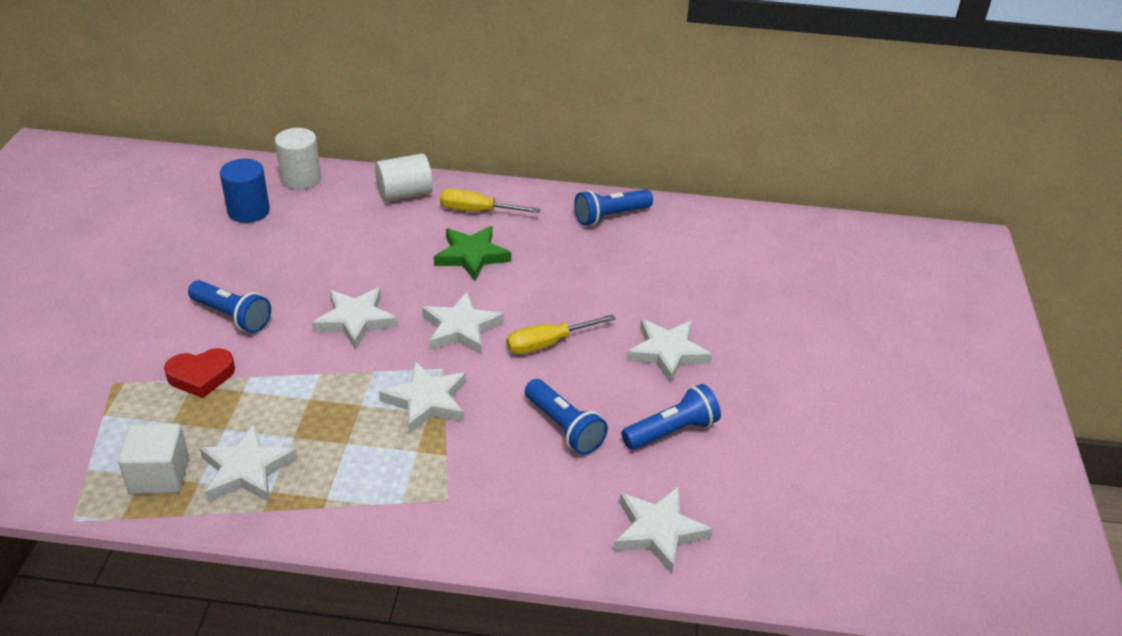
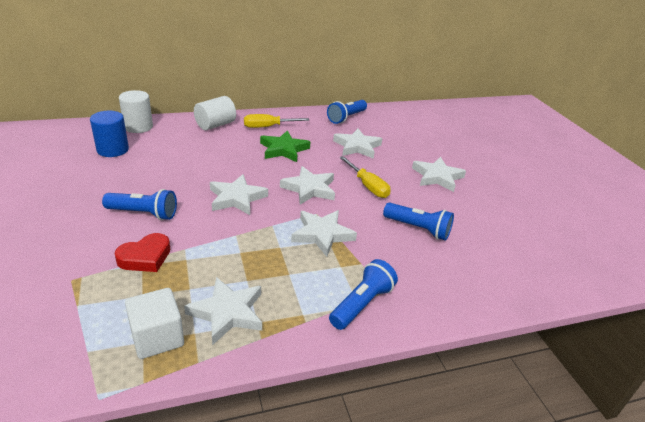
camera: 25 degrees left, 5 degrees down
yellow screwdriver [506,314,616,355] -> yellow screwdriver turned 75 degrees counterclockwise [339,156,391,198]
white star [614,486,713,574] -> white star moved to [333,129,383,159]
blue flashlight [621,384,721,450] -> blue flashlight moved to [329,259,398,330]

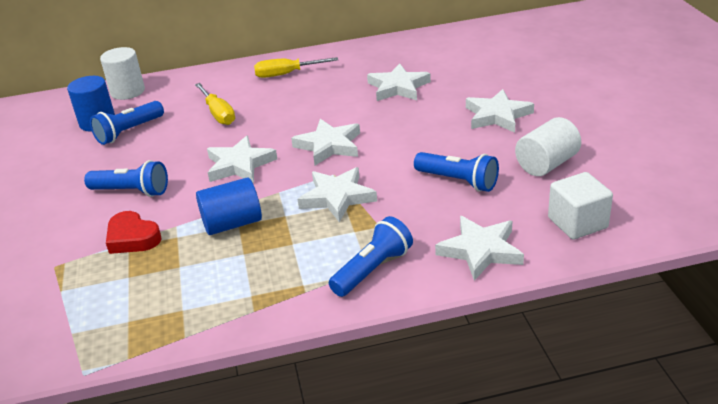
camera: 10 degrees right, 0 degrees up
red heart [115,233,170,272] -> red heart turned 75 degrees clockwise [106,211,162,254]
white cube [125,288,184,359] -> white cube moved to [548,172,613,240]
white star [184,277,262,345] -> white star moved to [435,216,524,281]
white cylinder [194,96,236,130] -> white cylinder moved to [515,117,581,176]
green star [260,130,310,162] -> none
blue flashlight [327,100,367,124] -> blue flashlight moved to [90,101,164,145]
yellow screwdriver [339,156,391,198] -> yellow screwdriver moved to [195,83,235,125]
none -> blue cylinder [196,177,262,235]

